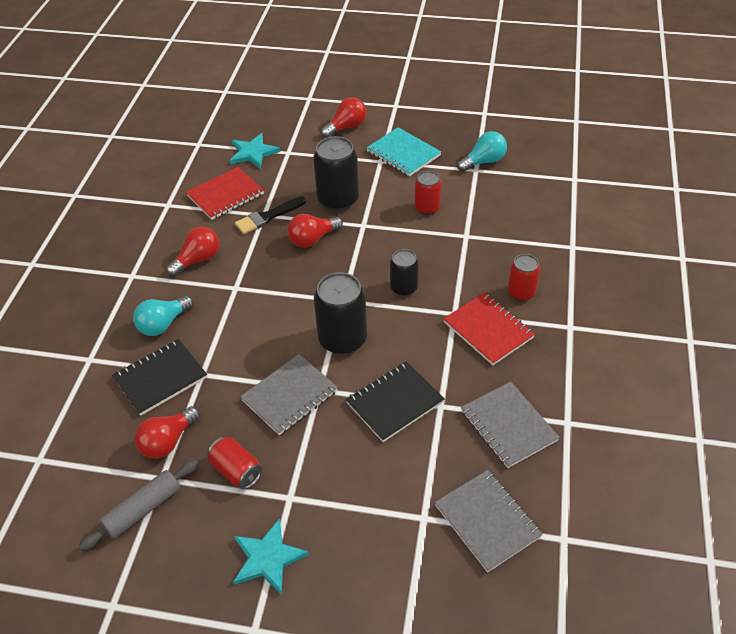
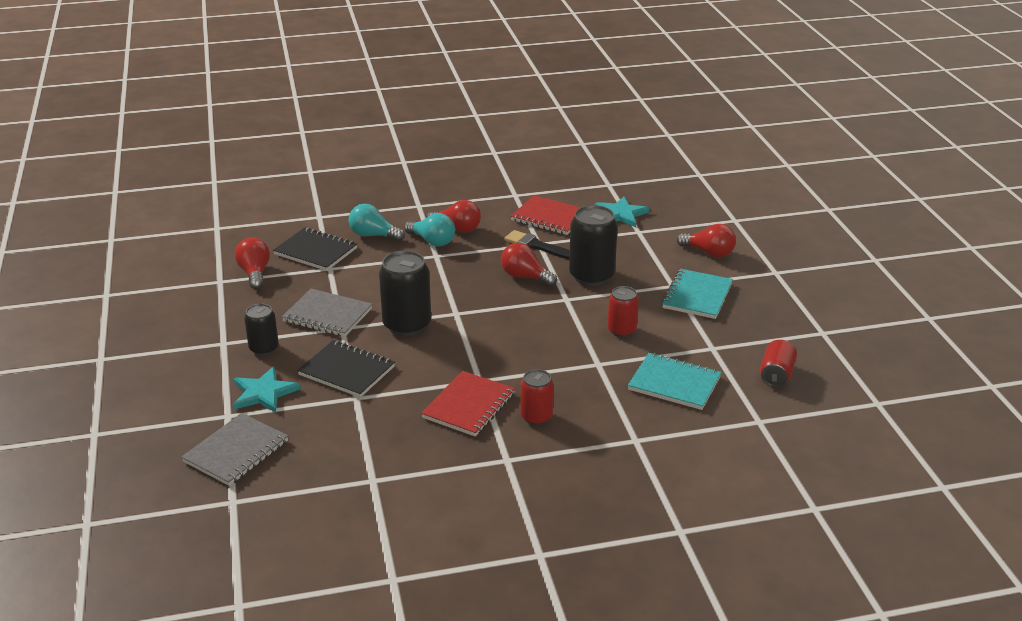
camera: 65 degrees right, 15 degrees down
grey rolling pin [78,460,198,551] -> none
red light bulb [135,406,200,459] -> red light bulb turned 60 degrees clockwise [235,237,270,290]
red can [208,437,262,489] -> red can moved to [760,340,797,387]
turquoise star [233,519,309,595] -> turquoise star moved to [233,367,301,413]
black can [390,249,419,296] -> black can moved to [244,304,279,356]
turquoise light bulb [457,131,507,172] -> turquoise light bulb moved to [404,213,455,246]
grey notebook [461,382,560,468] -> none
none -> turquoise notebook [628,353,722,410]

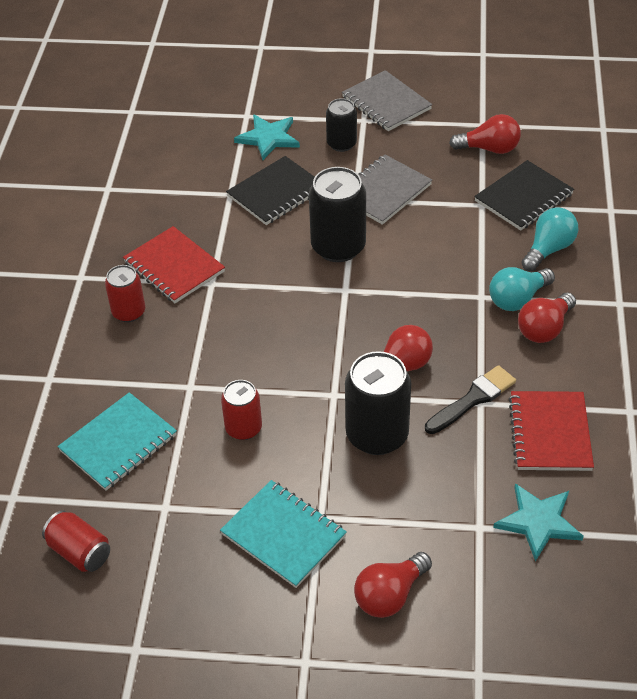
camera: 110 degrees right, 15 degrees up
grey notebook [181,413,288,486] -> grey notebook moved to [342,70,432,131]
red notebook [511,195,581,235] -> red notebook turned 45 degrees counterclockwise [509,391,594,471]

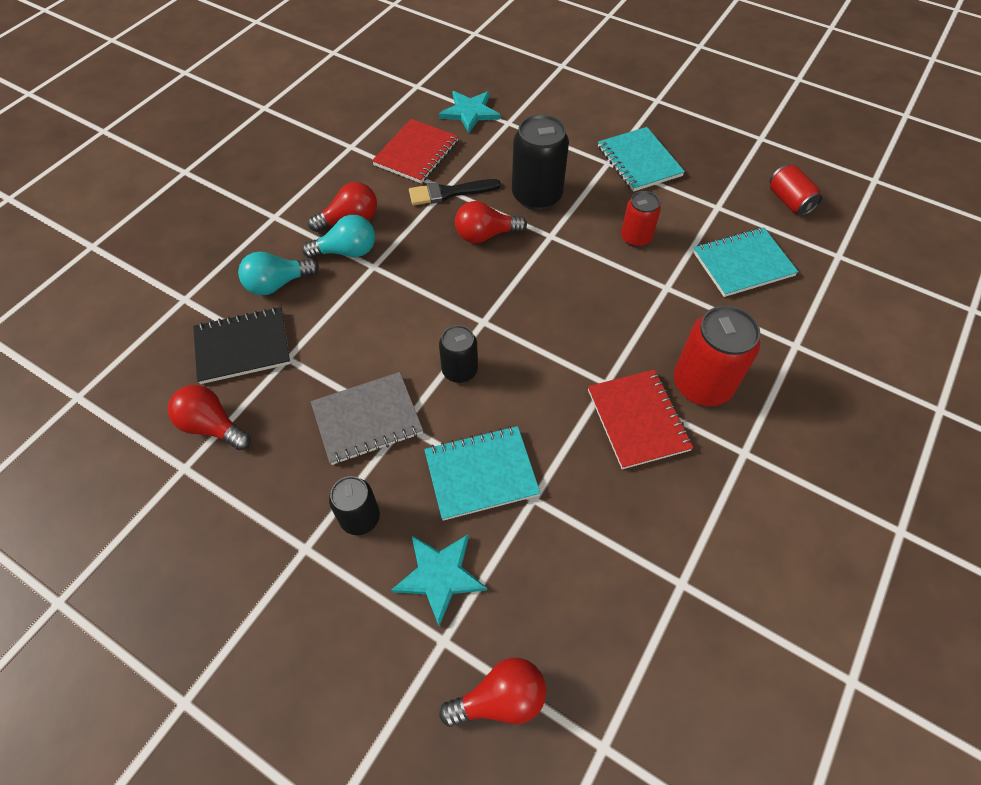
camera: 155 degrees left, 10 degrees up
red can [105,265,145,322] -> red can [674,305,760,406], size x1.68
black notebook [226,156,315,225] -> turquoise notebook [424,426,540,521]
black can [309,167,366,262] -> black can [439,325,478,383], size x0.60
grey notebook [342,70,432,131] -> none
red light bulb [354,552,432,618] -> red light bulb moved to [439,658,546,727]

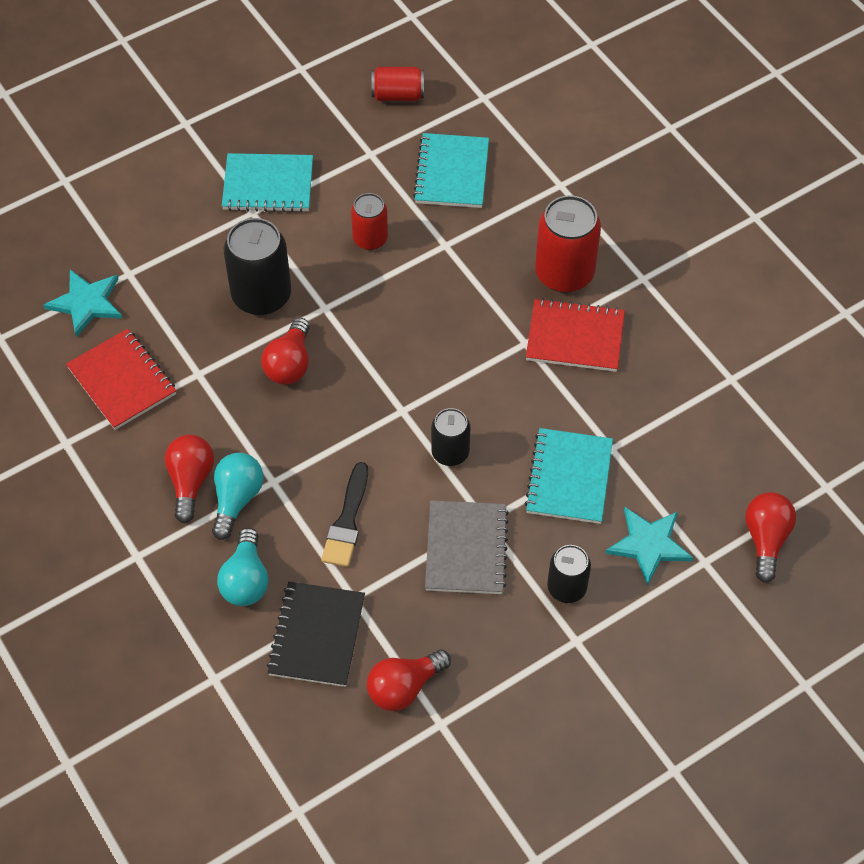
camera: 65 degrees left, 0 degrees up
black brush [409,179,501,205] -> black brush moved to [321,462,368,567]

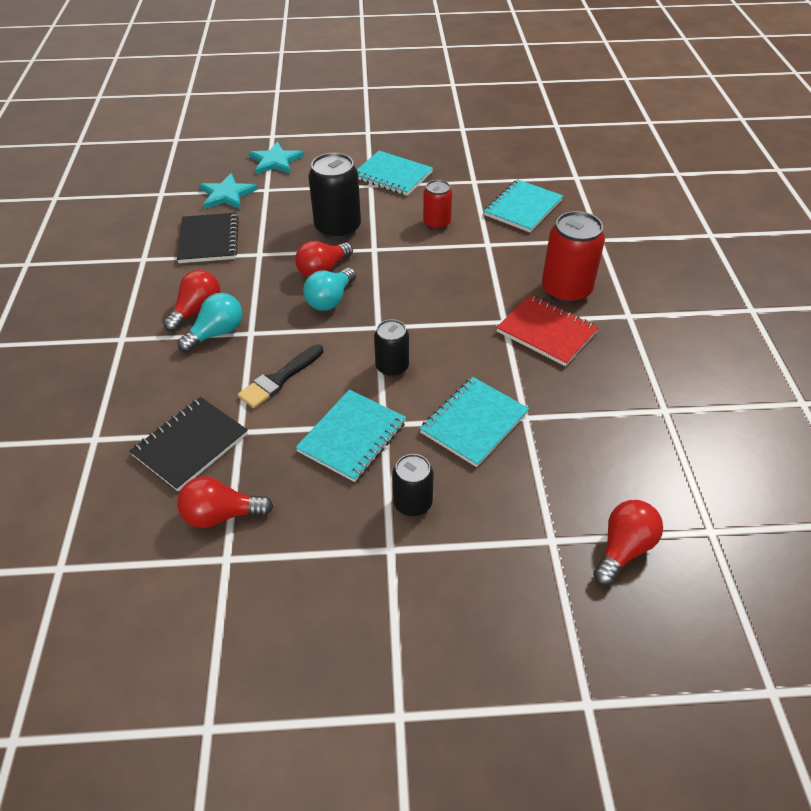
camera: 30 degrees right, 10 degrees down
red notebook [66,329,176,430] -> black notebook [177,213,239,263]
turquoise light bulb [217,528,269,606] -> turquoise light bulb moved to [303,268,356,311]
red can [371,67,424,101] -> none
grey notebook [425,500,509,594] -> turquoise notebook [296,389,406,482]
turquoise star [605,507,693,586] -> turquoise star moved to [249,141,304,174]

